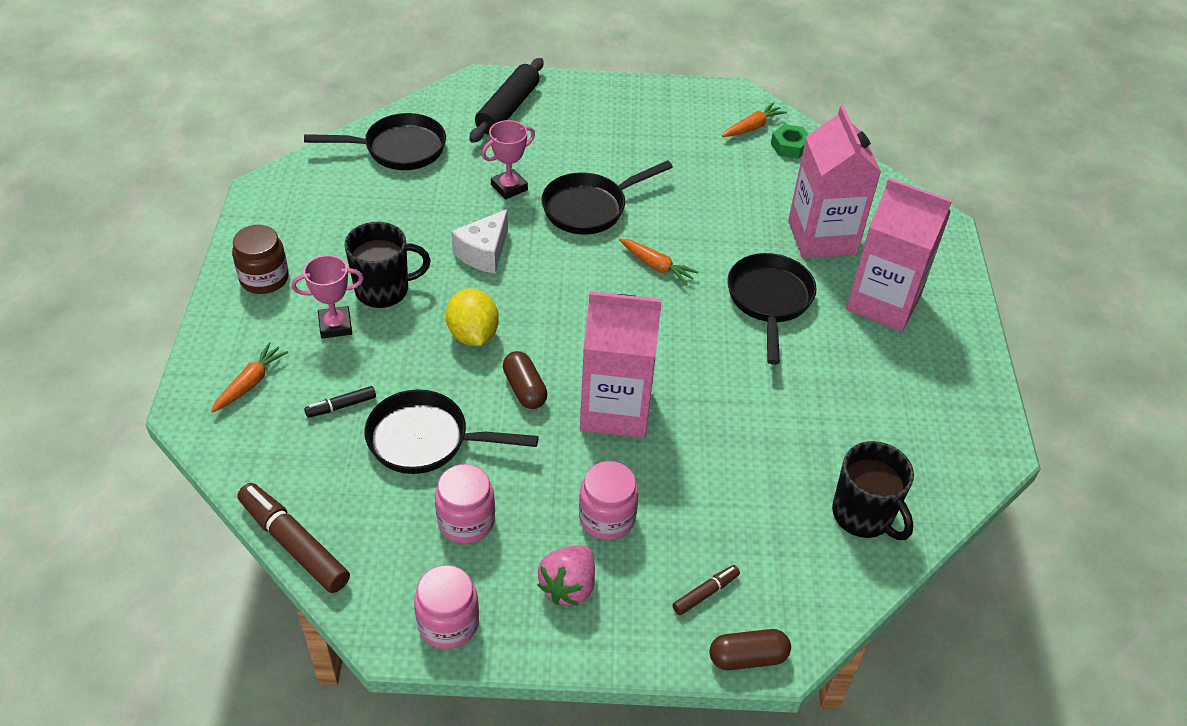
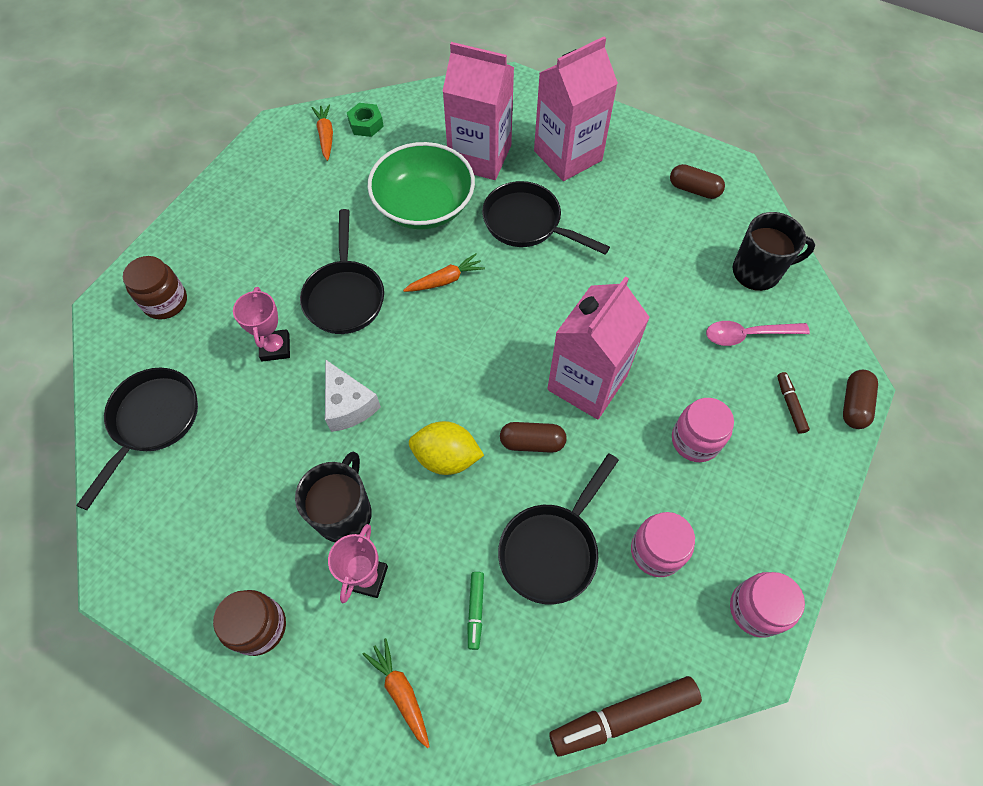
camera: 60 degrees left, 15 degrees up
black marker [304,386,376,418] -> green marker [467,572,484,650]
black rolling pin [469,58,543,143] -> brown jar [123,256,187,319]
pink strawberry [537,545,595,606] -> none
none -> green bowl [367,142,475,230]
none -> brown capsule [670,164,725,199]
none -> pink spoon [706,321,810,346]

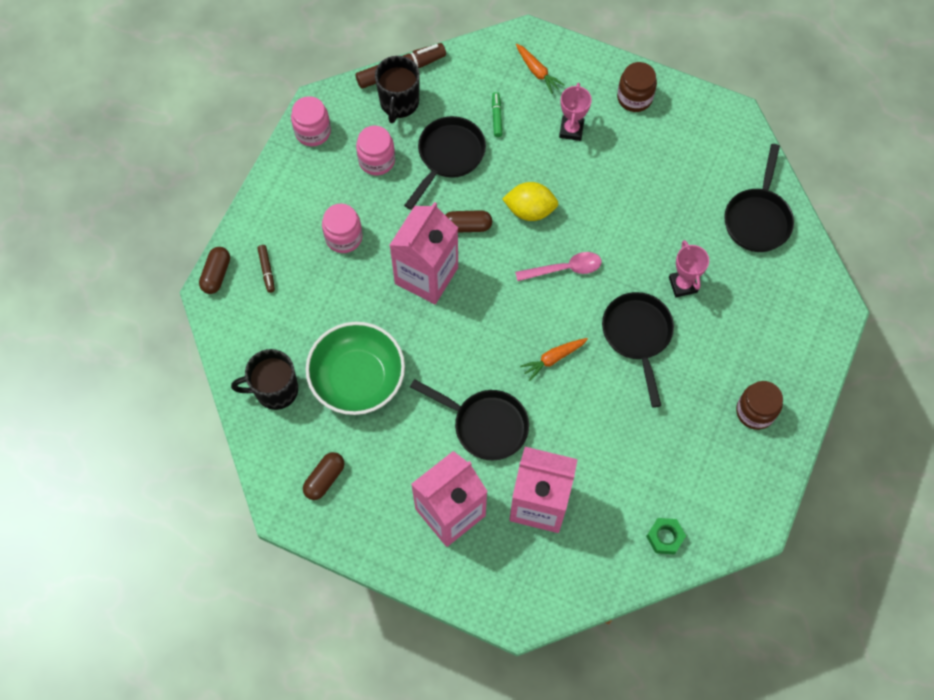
camera: 175 degrees right, 5 degrees up
brown jar [123,256,187,319] -> brown jar moved to [736,381,783,430]
black mug [295,452,372,542] -> black mug moved to [375,56,420,123]
orange carrot [312,104,333,161] -> none
white cheese [325,359,381,432] -> none
green bowl [367,142,475,230] -> green bowl moved to [306,322,405,415]
brown capsule [670,164,725,199] -> brown capsule turned 75 degrees counterclockwise [303,452,345,500]
pink spoon [706,321,810,346] -> pink spoon moved to [515,252,602,281]

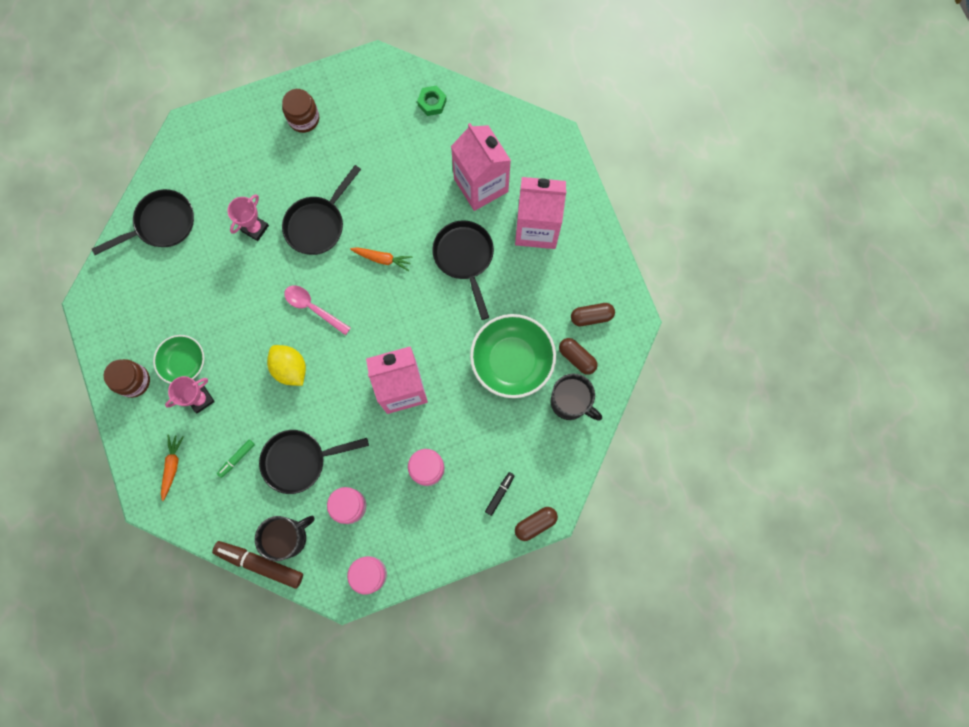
camera: 135 degrees left, 10 degrees up
brown marker [257,245,275,293] -> black marker [485,472,515,516]
brown capsule [446,210,492,233] -> brown capsule moved to [559,338,598,375]
none -> green bowl [153,335,204,384]

